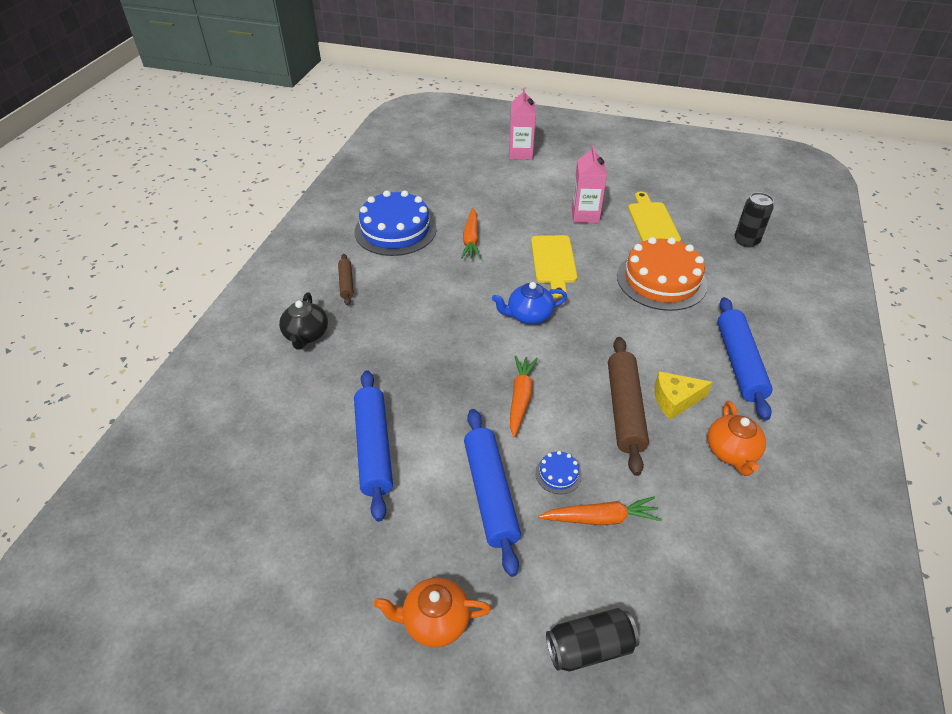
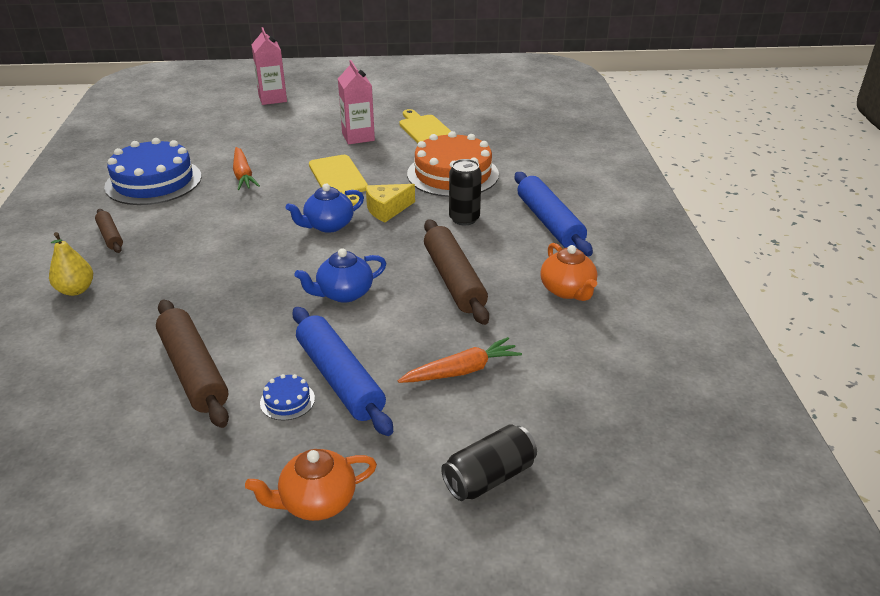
camera: 20 degrees left, 10 degrees down
black teapot [279,292,328,349] -> yellow pear [49,232,93,296]
blue rolling pin [354,370,393,522] -> brown rolling pin [156,300,229,428]
orange carrot [510,356,538,438] -> blue teapot [295,248,387,303]
blue cake [535,451,582,494] -> blue cake moved to [260,374,315,421]
yellow cheese [654,371,713,420] -> yellow cheese moved to [366,184,415,222]
black can [735,192,774,247] -> black can moved to [449,159,482,225]

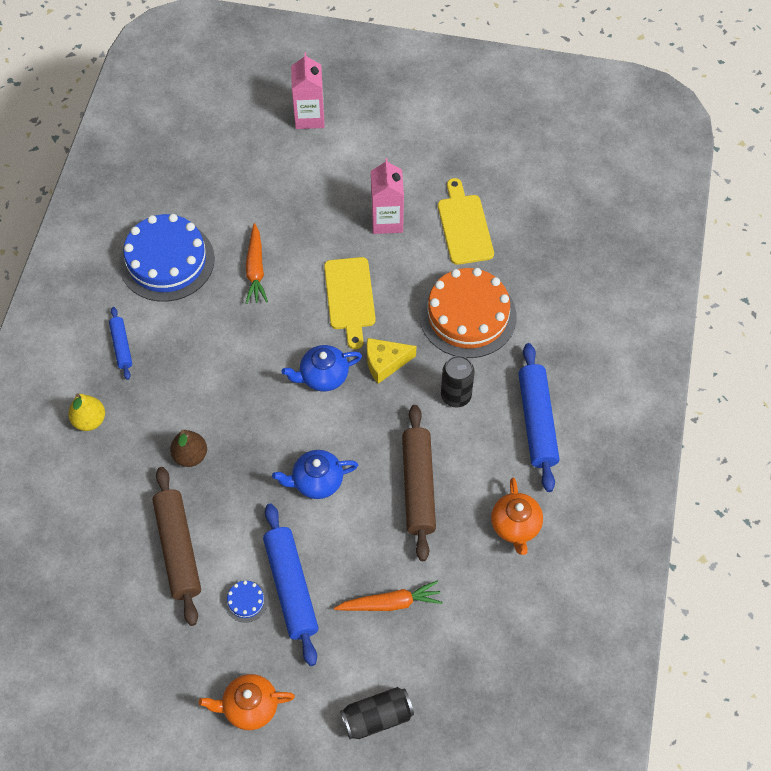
camera: 15 degrees right, 25 degrees up
brown rolling pin [95,209,123,253] -> blue rolling pin [109,307,132,380]
none -> brown pear [170,430,207,467]

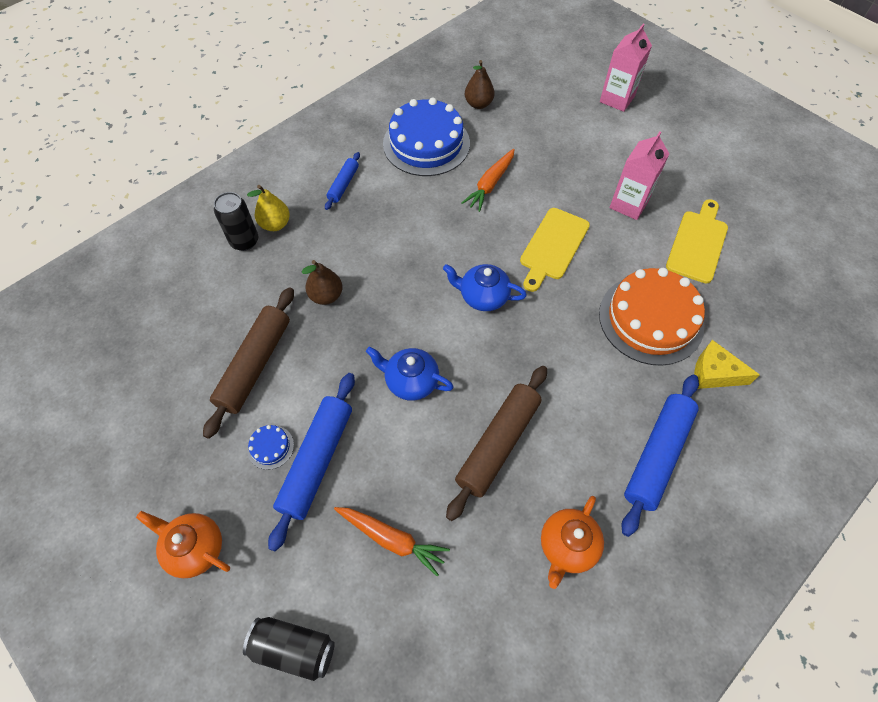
camera: 35 degrees right, 0 degrees up
yellow cheese [367,338,416,384] -> yellow cheese moved to [694,340,760,389]
black can [441,355,475,407] -> black can moved to [214,192,258,251]
none -> brown pear [465,60,495,109]

